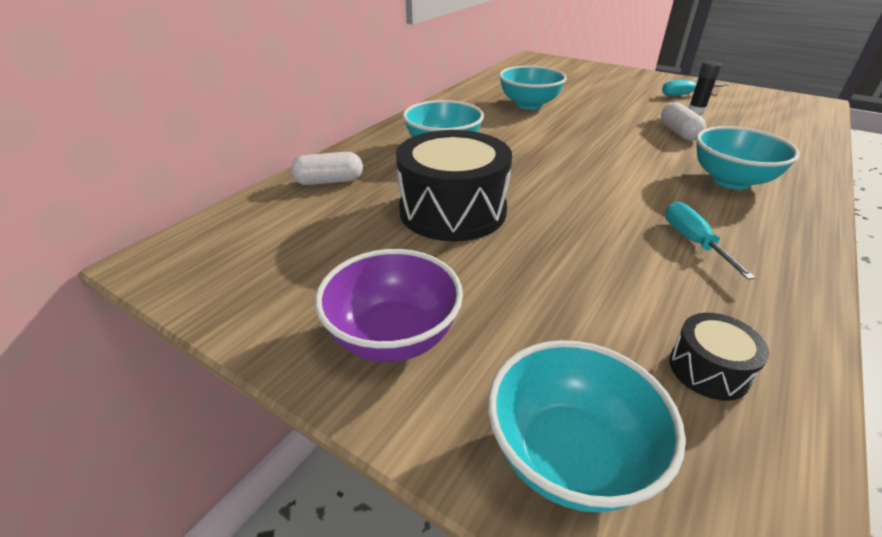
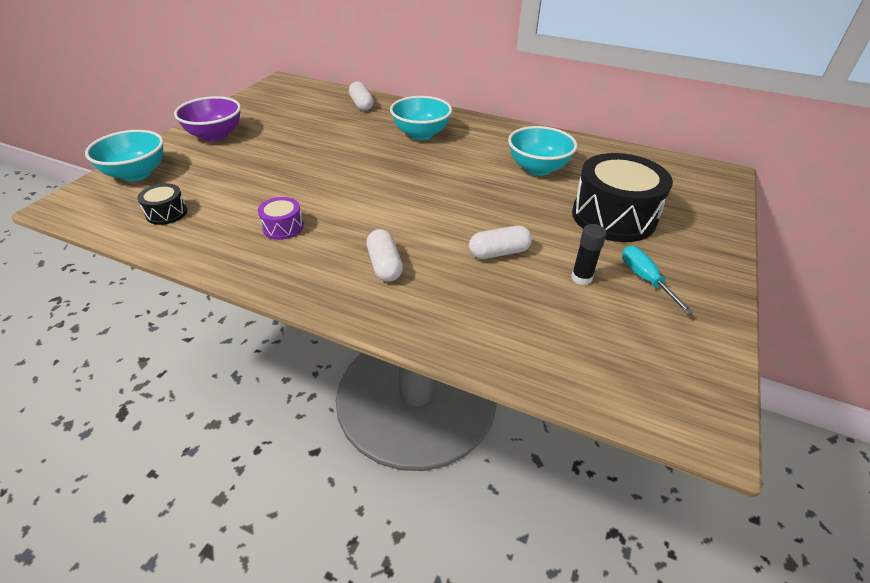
camera: 80 degrees right, 5 degrees up
black drum [396,130,512,241] -> black drum moved to [572,153,673,242]
turquoise screwdriver [665,202,756,280] -> purple drum [258,197,303,240]
turquoise bowl [696,126,800,190] -> white capsule [366,229,403,282]

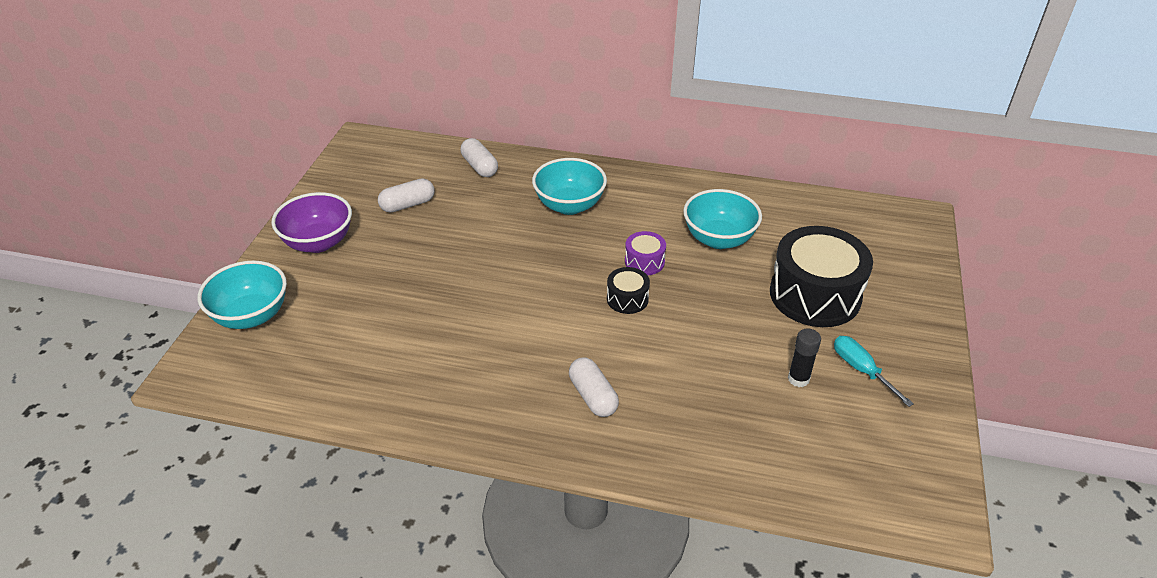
camera: 10 degrees left, 0 degrees up
black drum [137,183,187,225] -> black drum moved to [607,267,650,314]
purple drum [258,197,303,240] -> purple drum moved to [625,231,666,275]
white capsule [469,225,532,259] -> white capsule moved to [378,178,435,212]

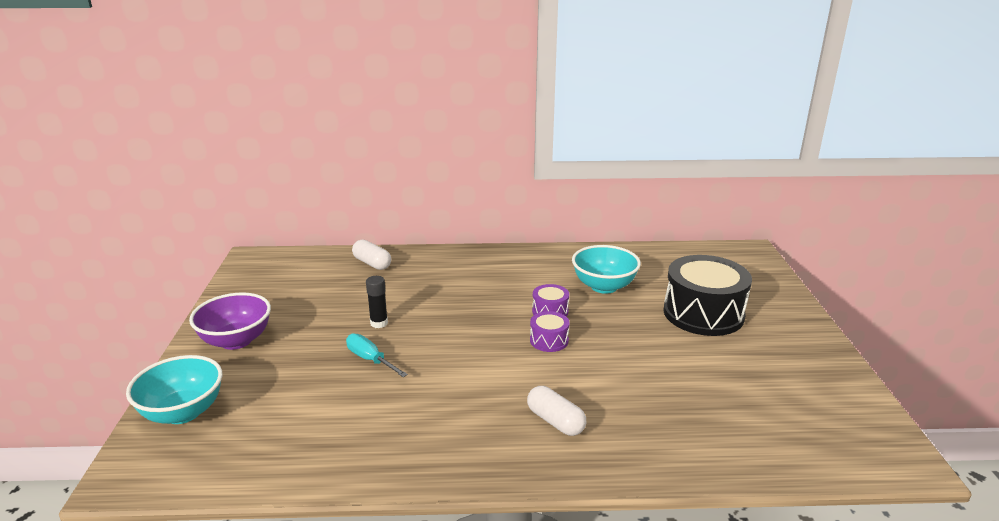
camera: 15 degrees left, 15 degrees down
white capsule [378,178,435,212] -> none
turquoise bowl [532,158,607,215] -> none
black drum [607,267,650,314] -> purple drum [530,311,570,352]
black glue stick [788,329,821,387] -> black glue stick moved to [366,276,388,328]
turquoise screwdriver [834,336,914,407] -> turquoise screwdriver moved to [346,333,408,377]

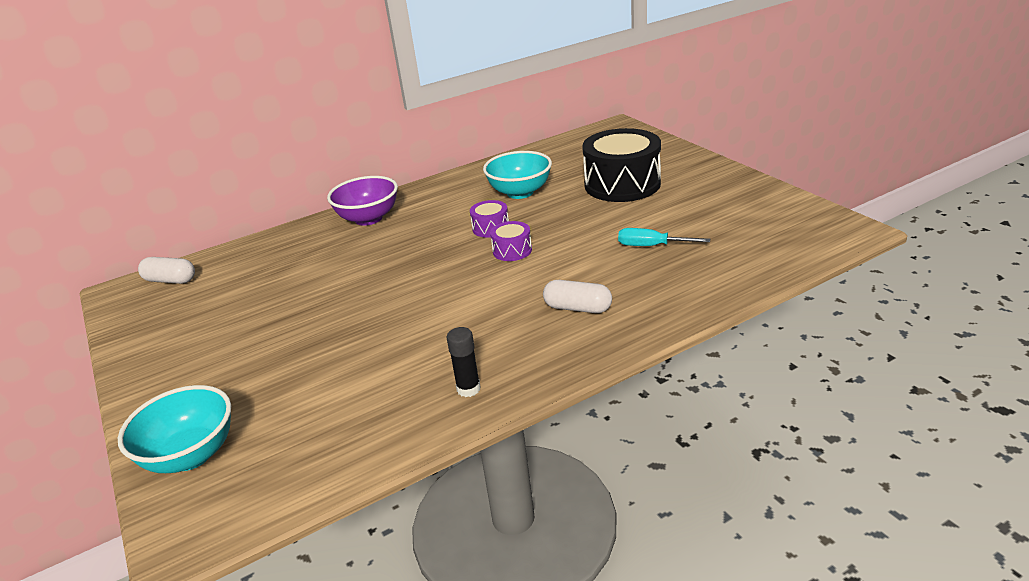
camera: 25 degrees left, 5 degrees up
purple bowl [189,292,271,350] -> purple bowl moved to [327,176,398,226]
turquoise screwdriver [346,333,408,377] -> turquoise screwdriver moved to [618,228,710,246]
white capsule [352,240,391,270] -> white capsule moved to [138,257,195,284]
black glue stick [366,276,388,328] -> black glue stick moved to [446,327,481,397]

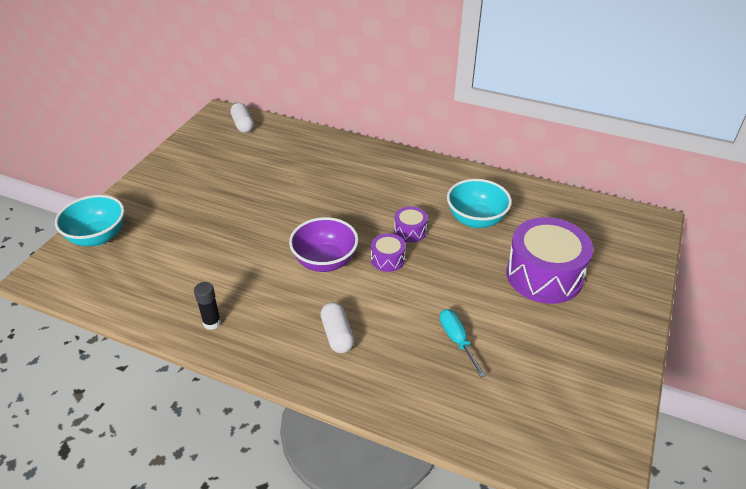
camera: 50 degrees right, 10 degrees up
purple bowl [327,176,398,226] -> purple bowl moved to [289,217,358,272]
black drum [582,128,661,202] -> purple drum [506,217,593,304]

